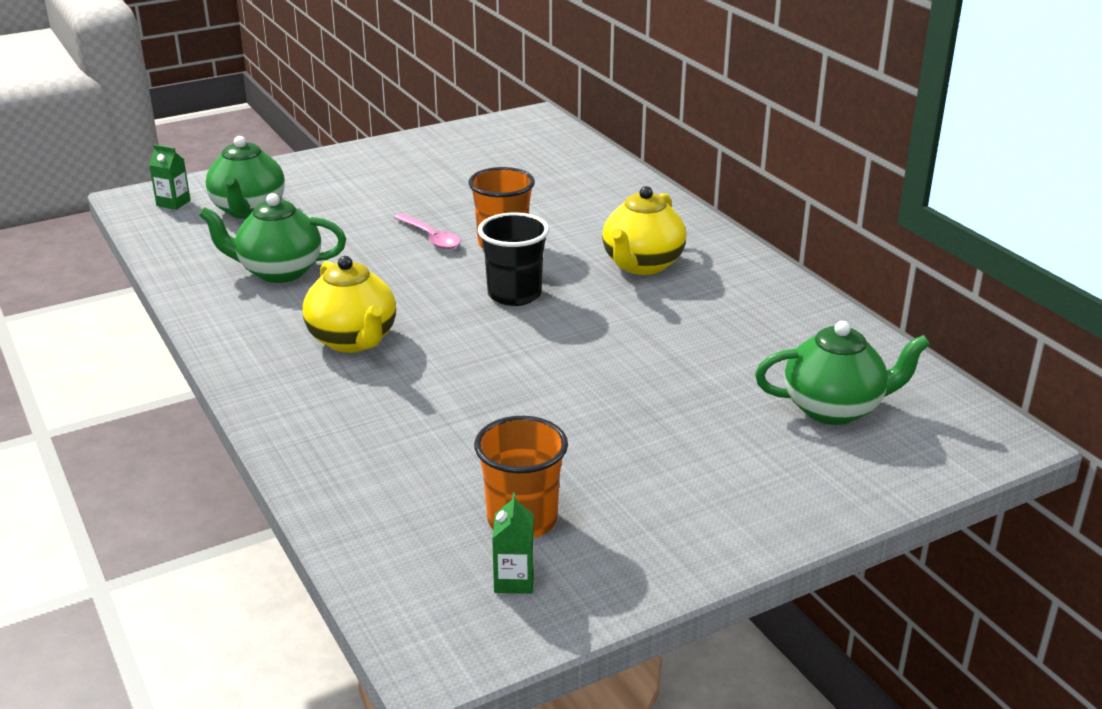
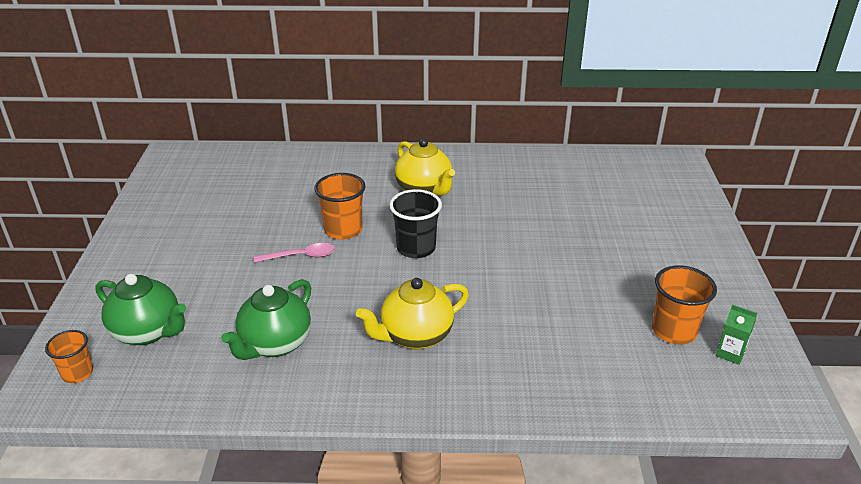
camera: 60 degrees left, 5 degrees up
green carton [149,144,191,210] -> orange cup [45,330,93,383]
yellow teapot [303,256,396,353] -> yellow teapot turned 150 degrees clockwise [356,278,469,350]
green teapot [755,321,930,425] -> none

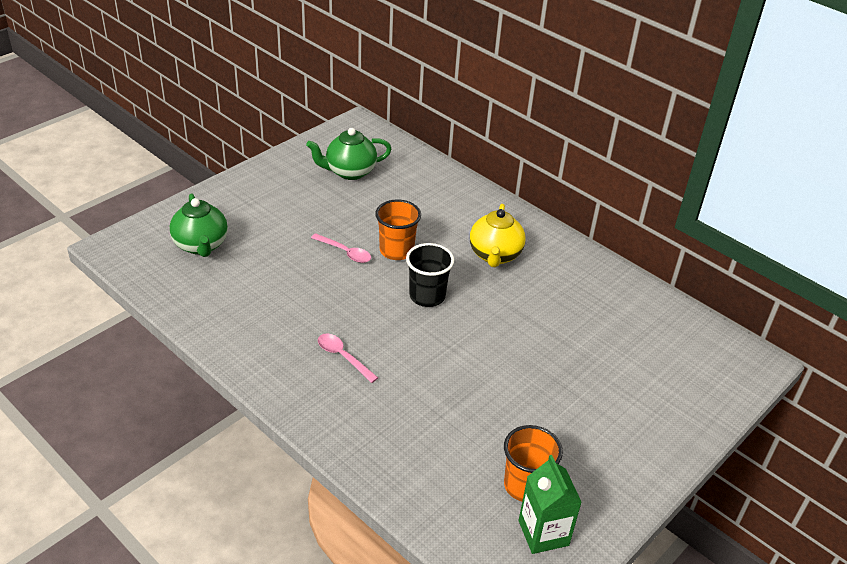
camera: 40 degrees right, 5 degrees up
orange cup [45,330,93,383] -> none
green teapot [221,279,311,360] -> green teapot moved to [306,128,391,180]
yellow teapot [356,278,469,350] -> pink spoon [318,334,378,383]
green carton [716,304,757,365] -> green carton [518,455,582,554], size x1.70

